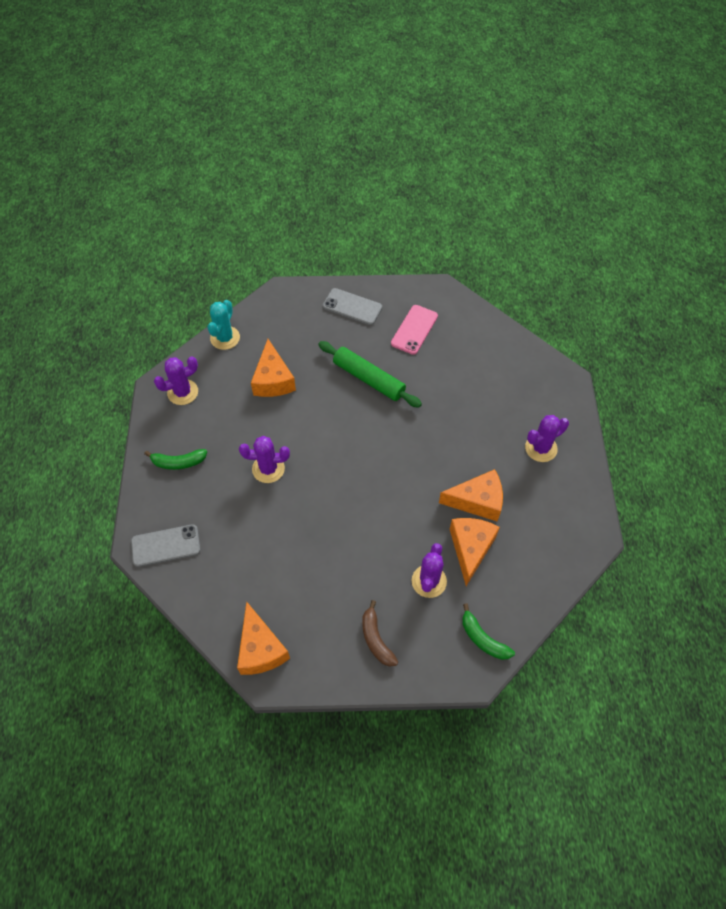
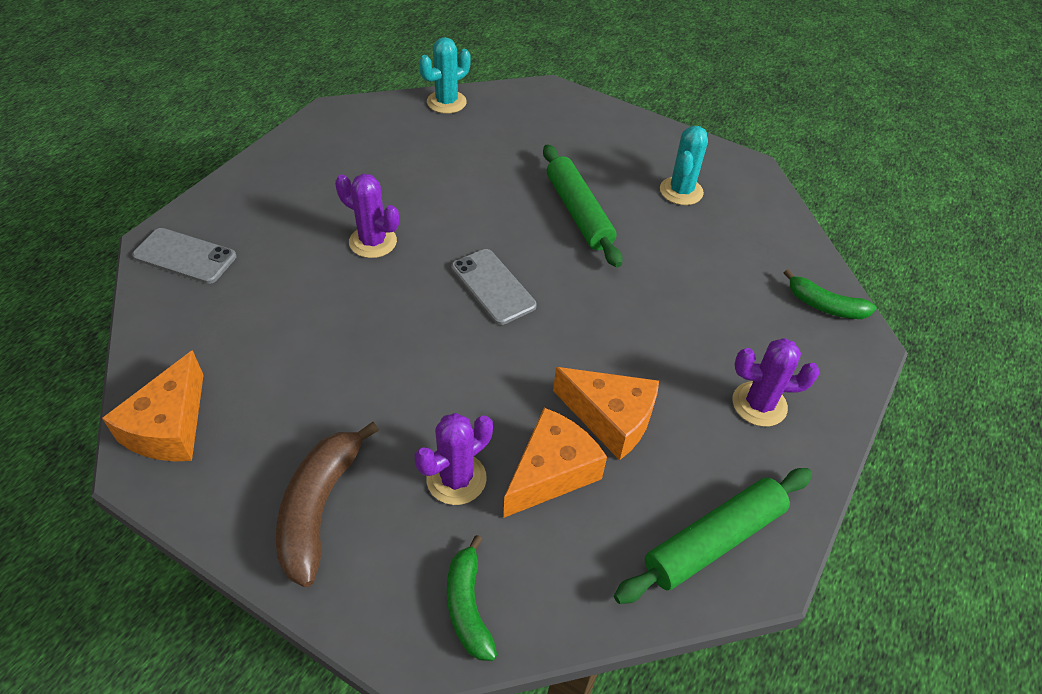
camera: 30 degrees right, 10 degrees down
green banana [144,449,207,470] -> green banana moved to [783,269,877,319]
purple cactus [154,356,198,405] -> none
orange cheese [251,339,296,397] -> none
grey phone [323,288,382,325] -> grey phone moved to [451,249,537,325]
brown banana [362,600,398,667] -> brown banana [276,422,379,587], size x1.55
pink phone [391,305,438,355] -> turquoise cactus [660,126,708,205]
none -> green rolling pin [614,468,812,604]

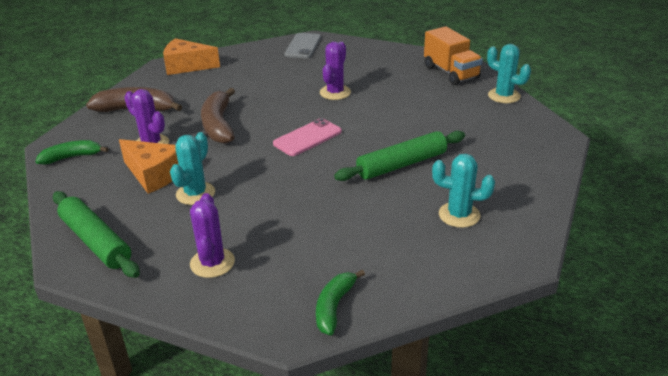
camera: 85 degrees right, 15 degrees down
grey phone [451,249,537,325] -> pink phone [273,118,342,156]
orange cheese [553,367,659,460] -> turquoise cactus [170,132,215,205]
none -> brown banana [201,88,235,144]
none -> orange truck [424,26,483,85]

